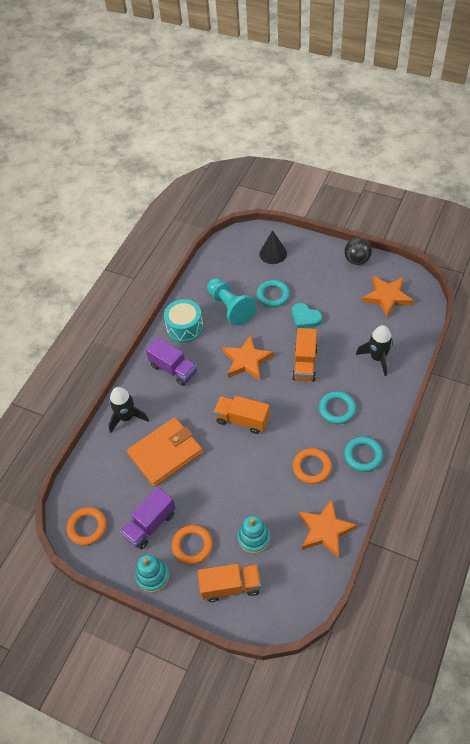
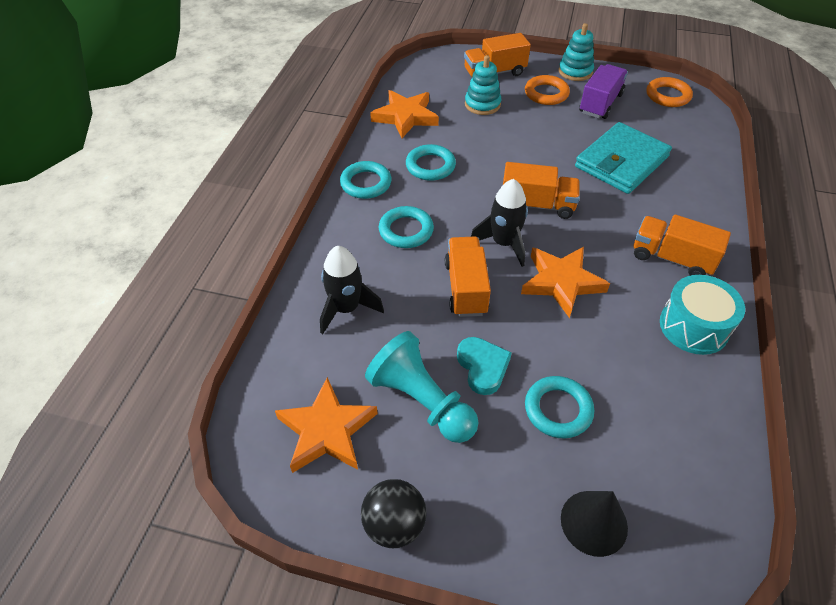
camera: 165 degrees right, 5 degrees down
black rocket [109,387,149,433] -> black rocket moved to [471,179,528,267]
orange wallet [127,417,203,487] -> turquoise wallet [575,122,672,194]
purple truck [145,337,197,386] -> orange truck [634,214,731,276]
turquoise pawn [207,278,257,326] -> turquoise pawn moved to [365,331,479,443]
turquoise heart [292,303,322,329] -> turquoise heart turned 45 degrees clockwise [457,337,512,395]
orange ring [293,448,332,484] -> turquoise ring [406,144,456,181]

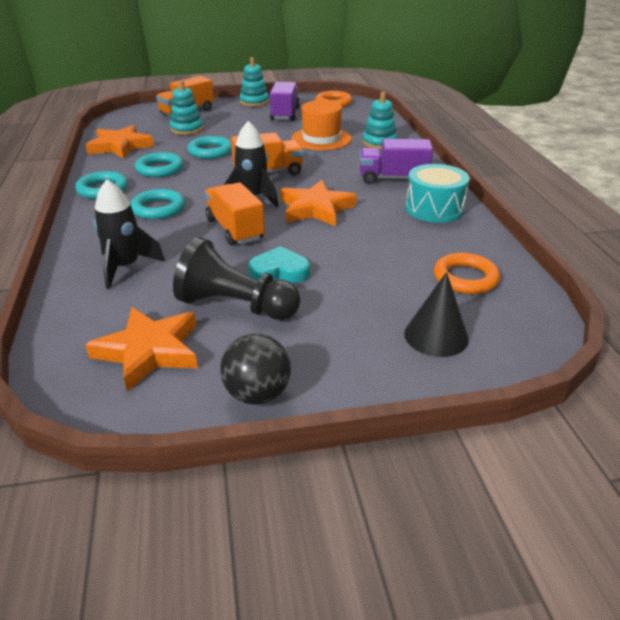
camera: 25 degrees left, 15 degrees down
turquoise pawn [365,331,479,443] -> black pawn [173,237,301,320]
turquoise heart [457,337,512,395] -> turquoise heart turned 45 degrees counterclockwise [248,246,310,283]
orange ring [525,75,570,105] -> orange ring moved to [434,253,500,294]
turquoise ring [525,376,594,439] -> turquoise ring moved to [188,136,232,159]
turquoise wallet [575,122,672,194] -> orange hat [291,100,352,150]
orange truck [634,214,731,276] -> purple truck [360,139,433,184]
none -> turquoise stacking toy [362,92,397,149]

